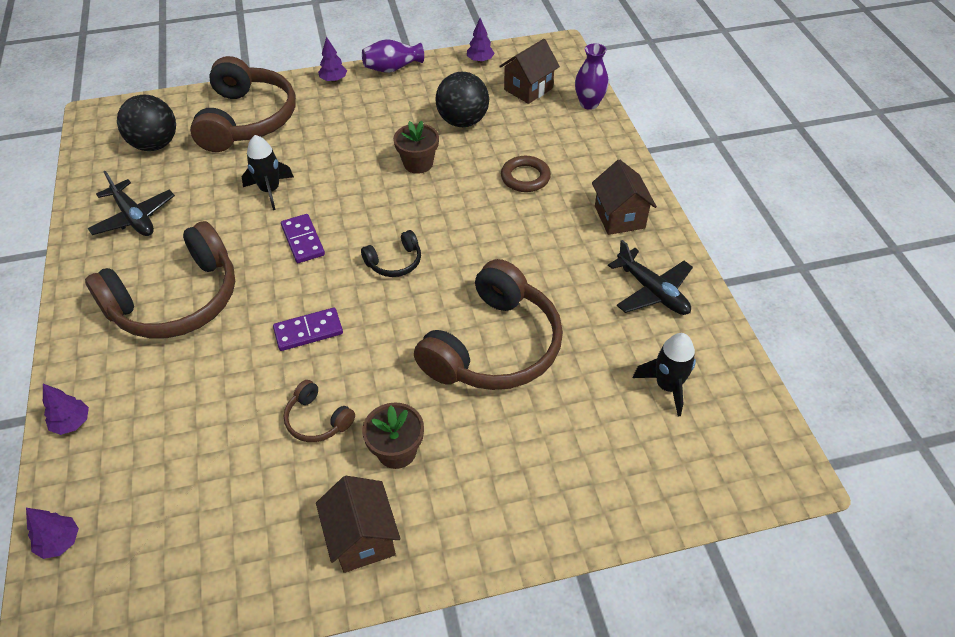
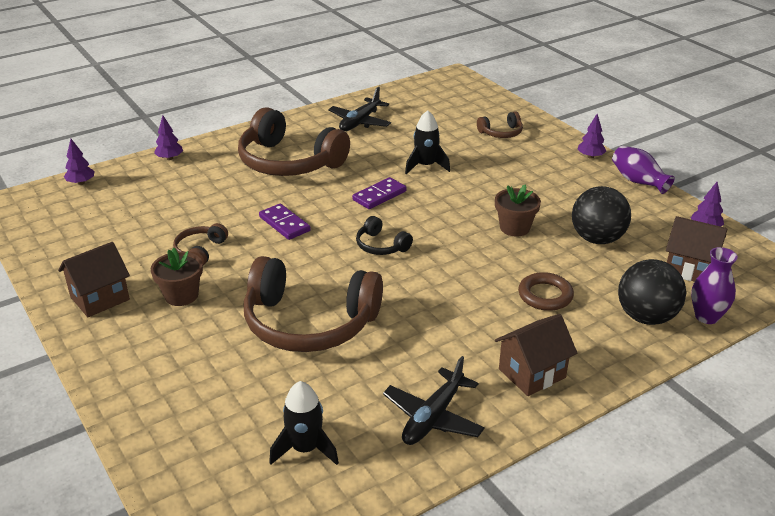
camera: 70 degrees right, 15 degrees down
black ball [117,95,176,151] -> black ball moved to [618,259,686,325]
brown headphones [190,56,296,152] -> brown headphones [477,111,523,138], size x0.44

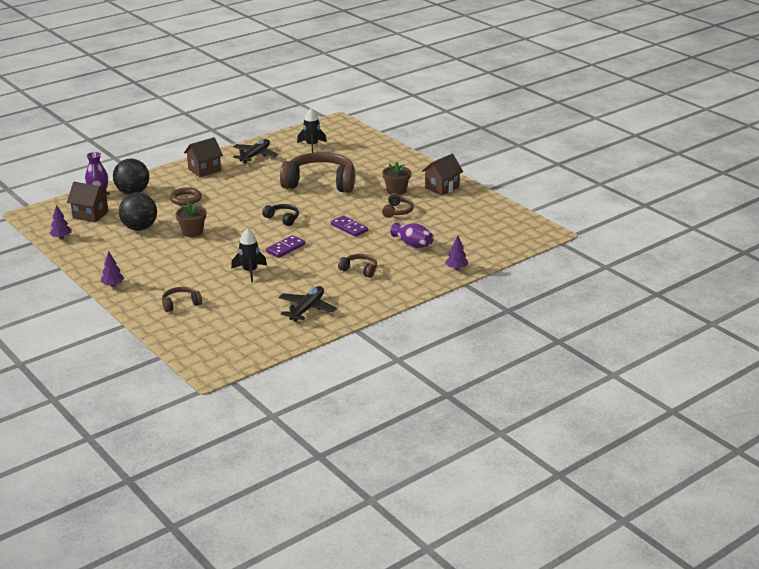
camera: 175 degrees right, 5 degrees down
purple tree [64,139,95,185] -> none
brown headphones [238,108,350,176] -> brown headphones [338,254,377,278], size x0.44
purple vase [612,146,675,194] -> purple vase moved to [390,222,434,248]

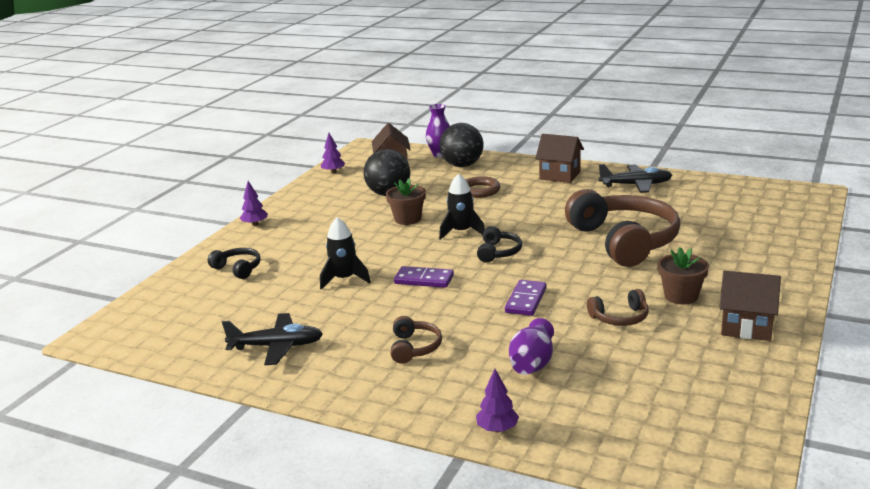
camera: 65 degrees right, 5 degrees down
brown headphones [162,287,202,312] -> black headphones [208,248,260,279]
black rocket [297,108,327,153] -> black rocket moved to [439,173,485,240]

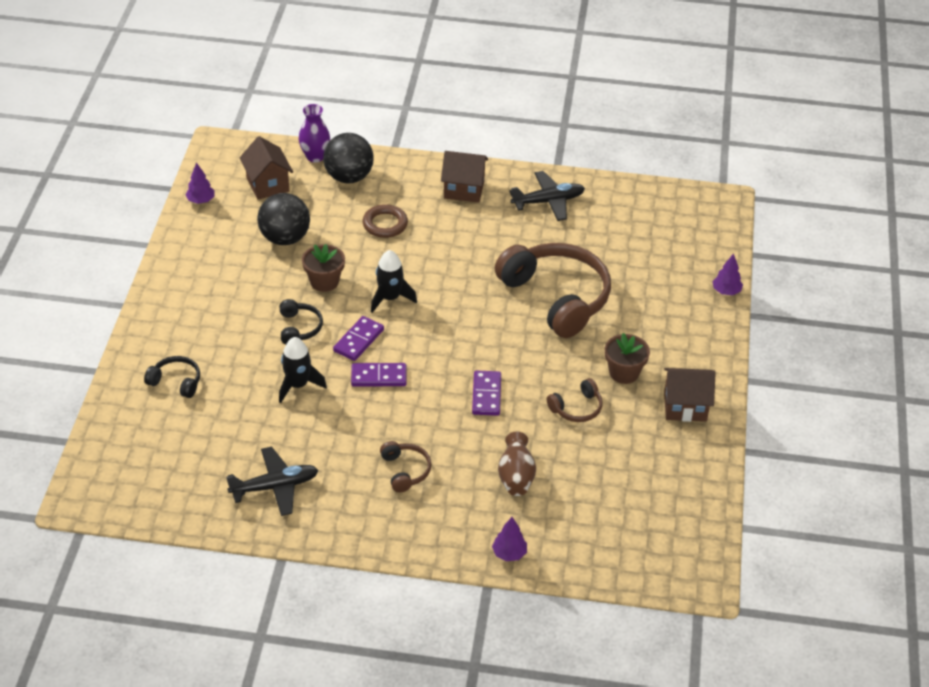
camera: 20 degrees left, 20 degrees up
purple tree [240,181,268,226] -> purple tree moved to [712,253,743,295]
black headphones [477,226,522,263] -> black headphones moved to [280,299,323,345]
purple vase [509,318,554,375] -> brown vase [498,432,536,496]
none -> purple domino [333,316,384,361]

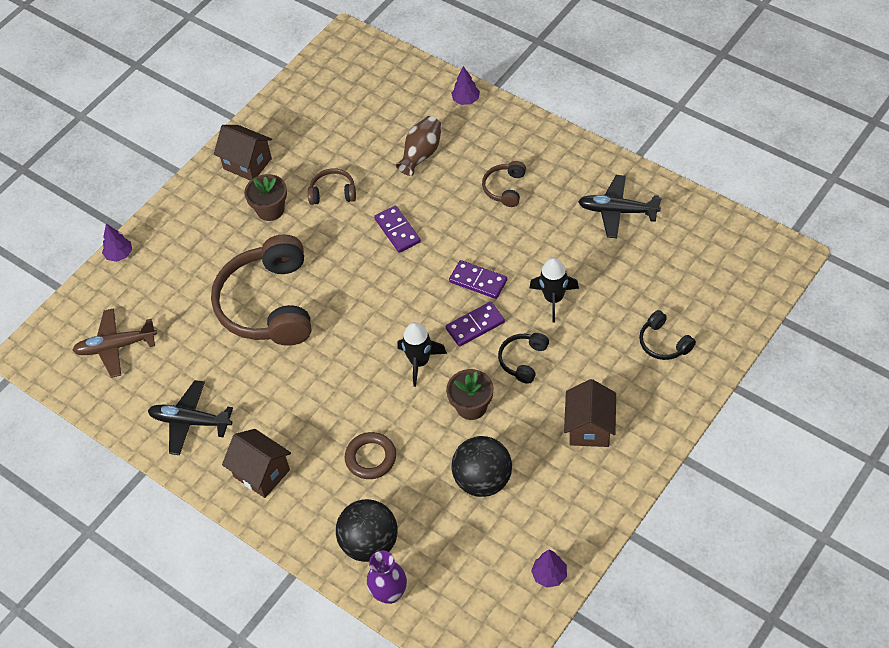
camera: 145 degrees left, 10 degrees up
brown house [240,136,293,199] -> brown house moved to [564,379,616,447]
purple domino [472,370,501,416] -> purple domino turned 60 degrees counterclockwise [374,205,421,253]
none -> brown plane [72,308,157,378]

